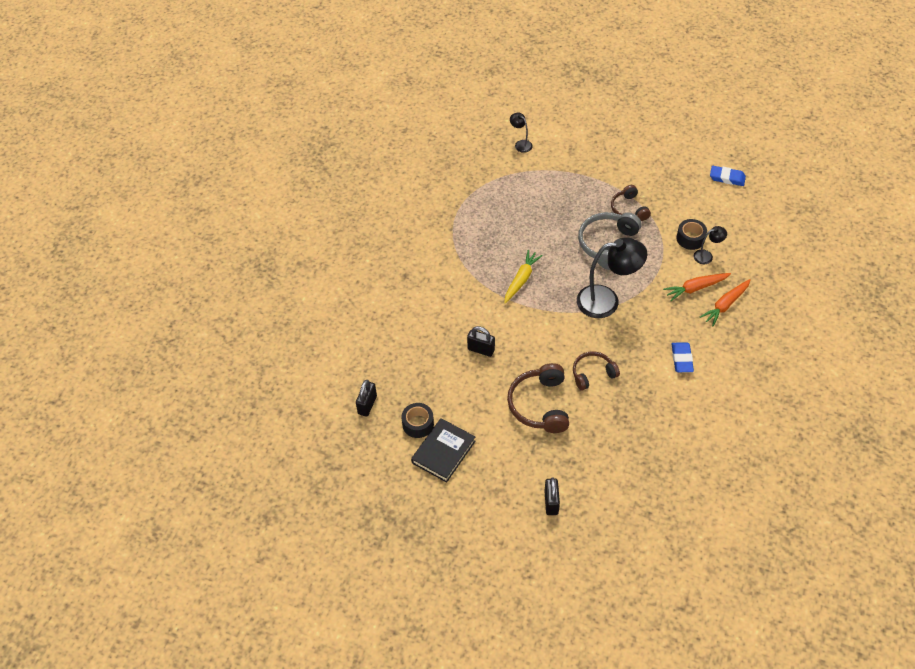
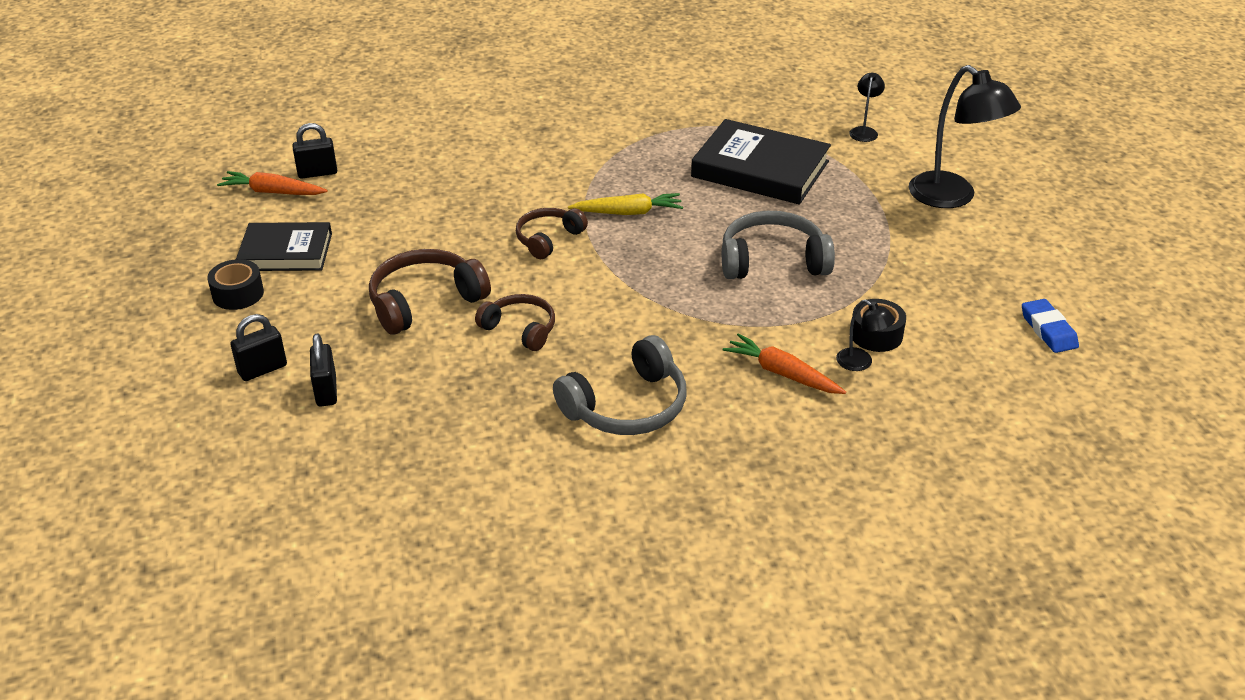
camera: 55 degrees right, 15 degrees down
black tape [402,403,434,438] -> black tape moved to [207,259,264,310]
black padlock [467,326,495,357] -> black padlock moved to [310,333,337,407]
black lamp [577,237,647,318] -> black lamp moved to [909,65,1021,208]
brown headphones [611,185,651,221] -> brown headphones moved to [516,208,588,259]
blue eraser [672,342,694,372] -> grey headphones [553,335,686,435]
orange carrot [700,279,751,326] -> orange carrot moved to [217,171,328,195]
none -> black book [691,119,831,205]

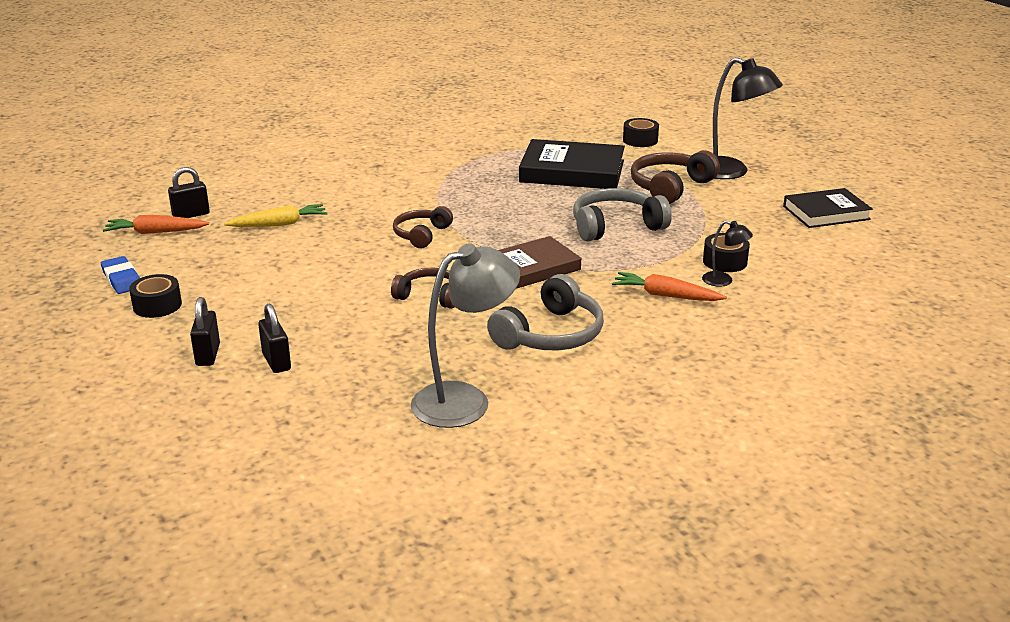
camera: 15 degrees left, 10 degrees down
black padlock [231,314,287,381] -> black padlock turned 45 degrees counterclockwise [190,297,220,366]
black book [236,222,332,271] -> black book moved to [783,188,873,228]
brown headphones [369,249,491,335] -> brown headphones moved to [631,150,720,204]
yellow carrot [568,193,683,215] -> yellow carrot moved to [224,204,328,227]
black lamp [849,73,885,142] -> black tape [623,118,659,147]
blue eraser [1022,299,1079,353] -> blue eraser moved to [101,256,140,294]
none -> grey lamp [411,243,520,428]
none -> brown book [498,236,581,288]

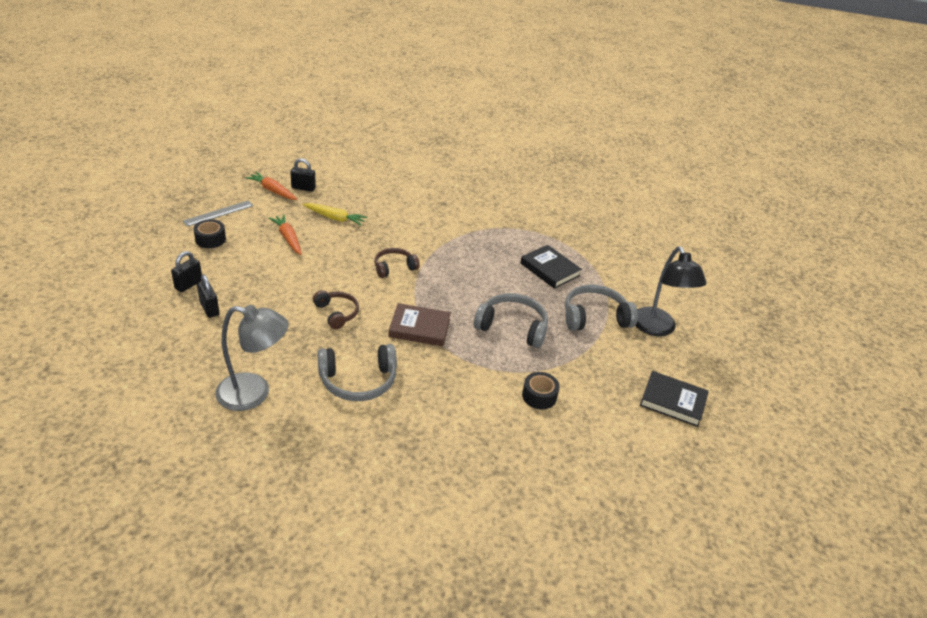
camera: 35 degrees right, 10 degrees up
blue eraser [101,256,140,294] -> grey ruler [183,201,254,227]
black padlock [258,304,291,373] -> black padlock turned 45 degrees counterclockwise [197,274,219,318]
black book [519,139,625,189] -> black book [520,245,582,289], size x0.66
orange carrot [612,272,727,301] -> orange carrot moved to [269,214,302,255]
black tape [623,118,659,147] -> none
brown headphones [631,150,720,204] -> grey headphones [565,284,638,331]
black lamp [702,221,753,287] -> none

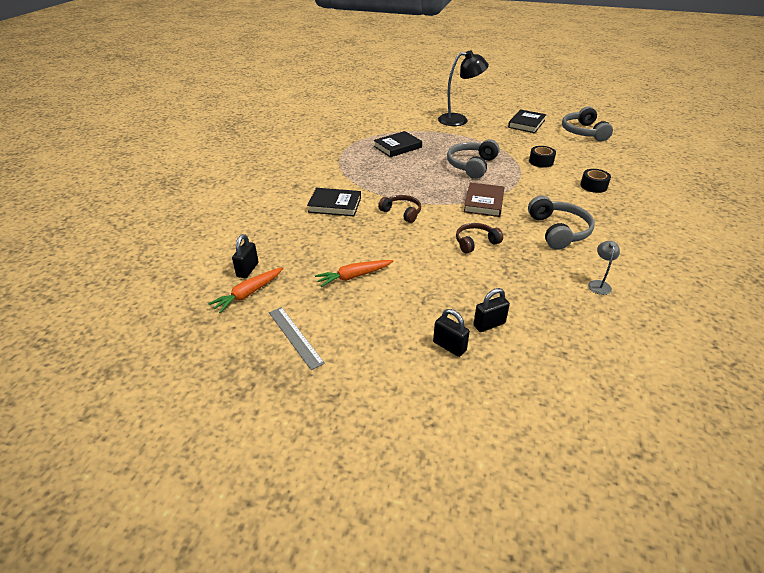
camera: 80 degrees left, 0 degrees up
black tape [193,219,226,248] -> black tape moved to [580,169,611,193]
grey lamp [215,305,289,411] -> grey lamp [588,241,620,295], size x0.47
yellow carrot [302,203,367,225] -> none
brown headphones [375,248,420,278] -> brown headphones turned 150 degrees clockwise [378,195,421,223]
grey headphones [565,284,638,331] -> grey headphones moved to [562,107,613,141]
none -> black book [307,188,361,216]

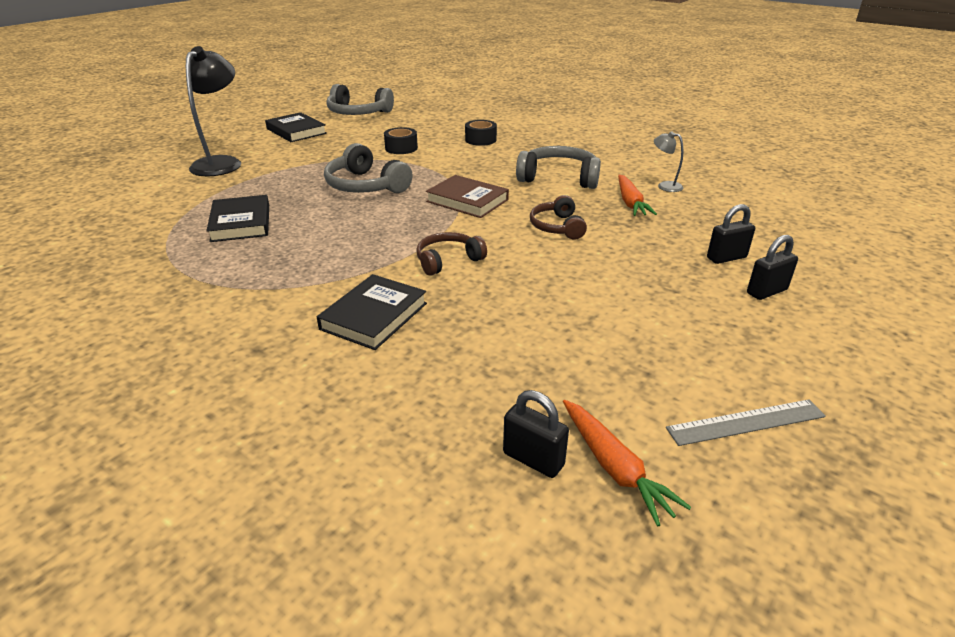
camera: 70 degrees left, 5 degrees down
orange carrot [315,260,393,287] -> orange carrot moved to [618,175,657,216]
black padlock [474,288,510,332] -> black padlock turned 75 degrees clockwise [707,204,755,264]

